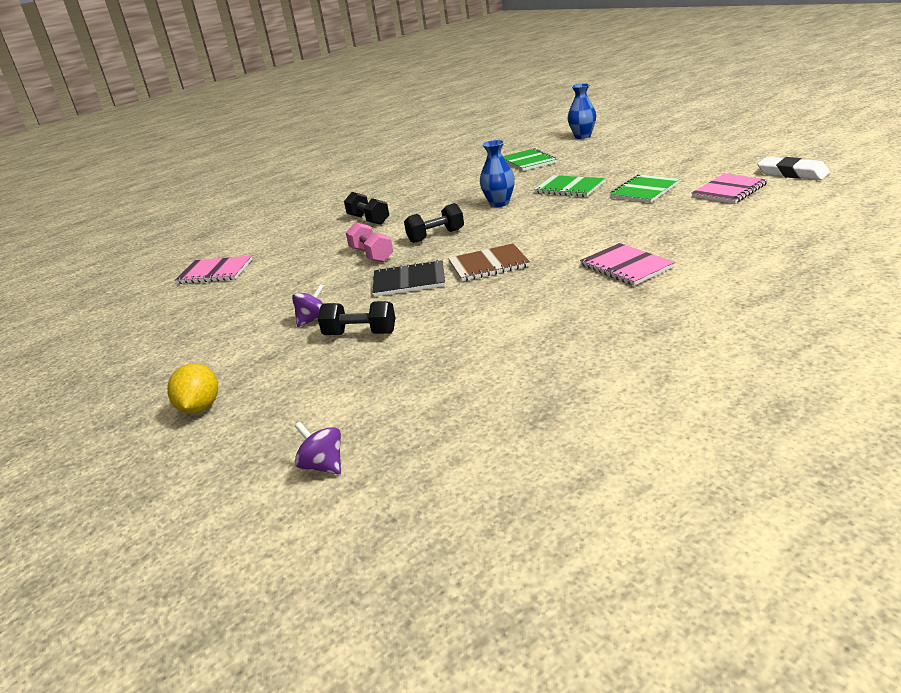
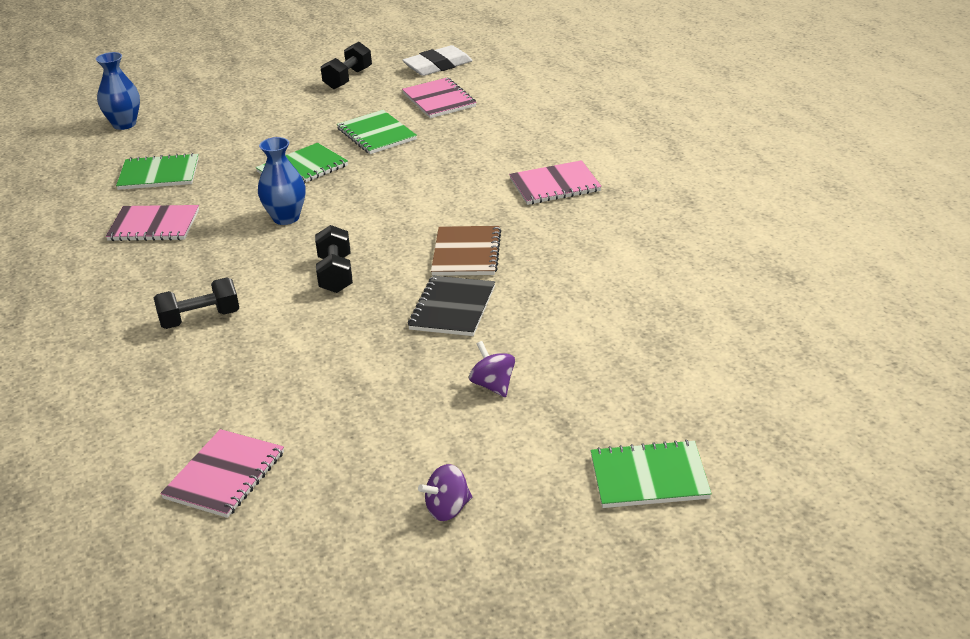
camera: 75 degrees left, 5 degrees up
yellow lemon [167,363,218,414] -> green notebook [591,440,712,508]
purple spinning top [295,422,341,474] -> purple spinning top moved to [418,464,472,521]
black dumbbell [318,301,395,335] -> black dumbbell moved to [321,42,372,89]
pink dumbbell [346,222,393,262] -> none
none -> pink notebook [106,205,199,241]

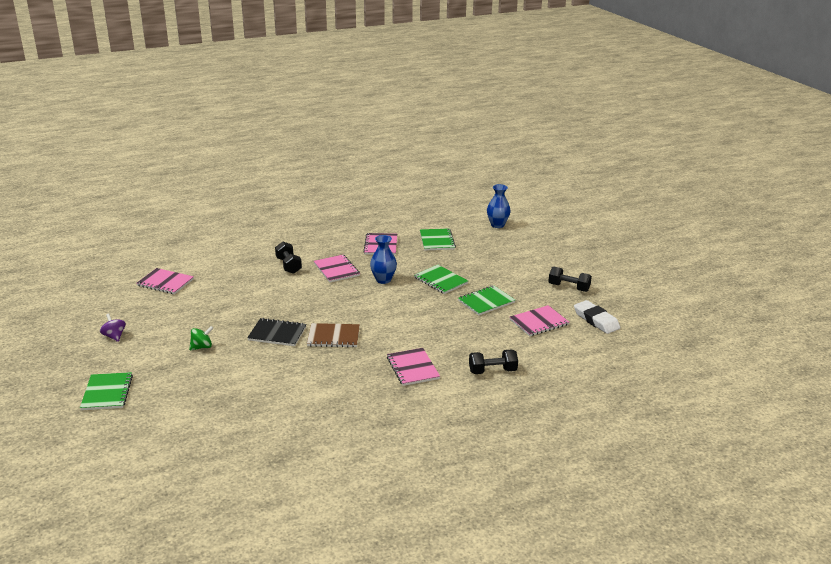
camera: 85 degrees right, 5 degrees down
black dumbbell [315,225,353,293] -> black dumbbell moved to [469,350,518,374]
purple spinning top [469,341,515,397] -> green spinning top [189,326,213,350]
none -> pink notebook [314,255,360,283]

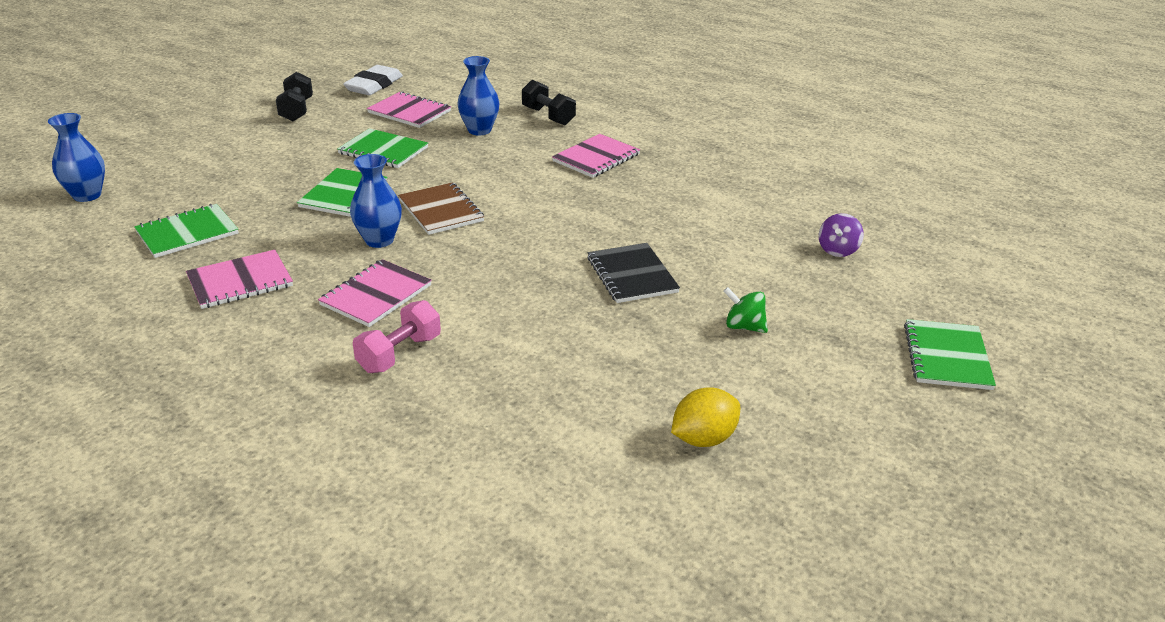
camera: 120 degrees left, 5 degrees up
green notebook [80,372,133,410] -> green notebook turned 45 degrees counterclockwise [904,319,996,390]
purple spinning top [100,313,126,342] -> purple spinning top moved to [819,213,864,257]
pink notebook [137,268,194,294] -> none
black dumbbell [275,242,302,274] -> pink dumbbell [353,300,441,373]
brown notebook [307,323,360,347] -> brown notebook moved to [398,182,484,235]
none -> blue vase [458,56,499,136]
none -> yellow lemon [671,387,740,447]

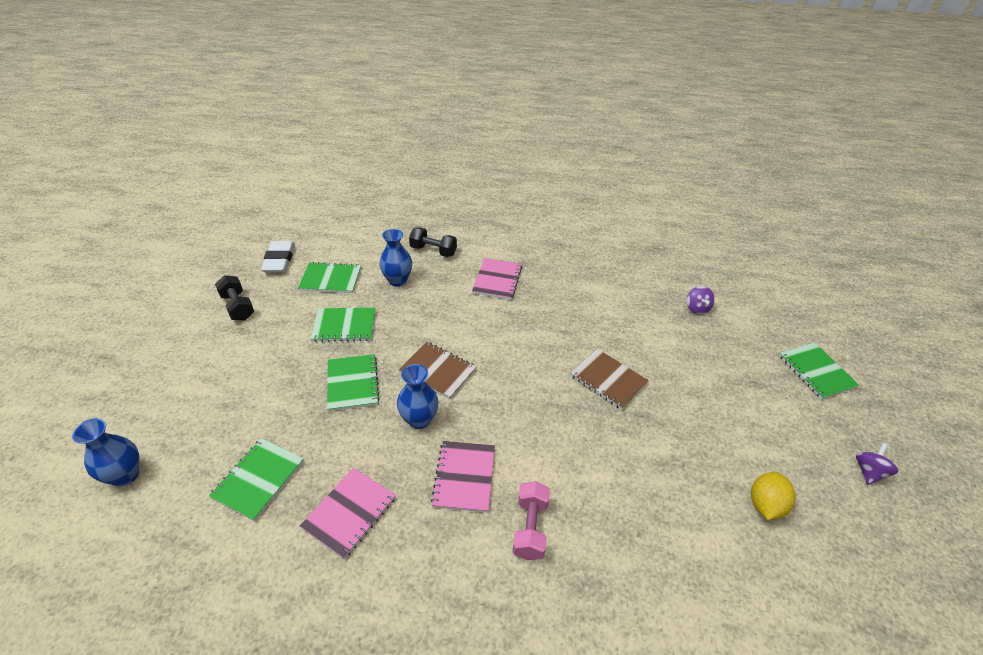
camera: 30 degrees left, 10 degrees up
pink notebook [367,91,451,128] -> green notebook [298,262,361,293]
black notebook [587,243,680,303] -> brown notebook [570,349,649,410]
green spinning top [723,287,768,333] -> none
none -> purple spinning top [856,442,898,485]

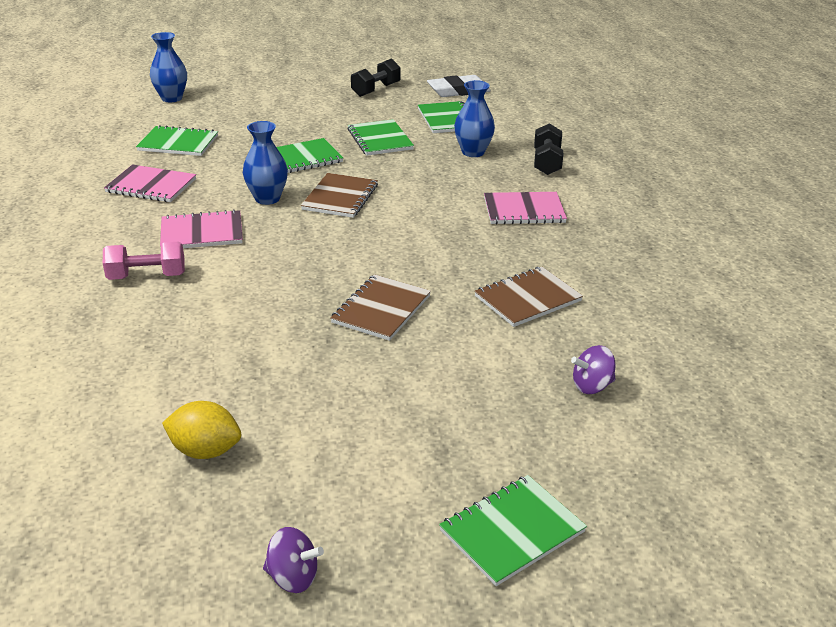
camera: 75 degrees right, 10 degrees down
none -> brown notebook [474,267,583,327]

